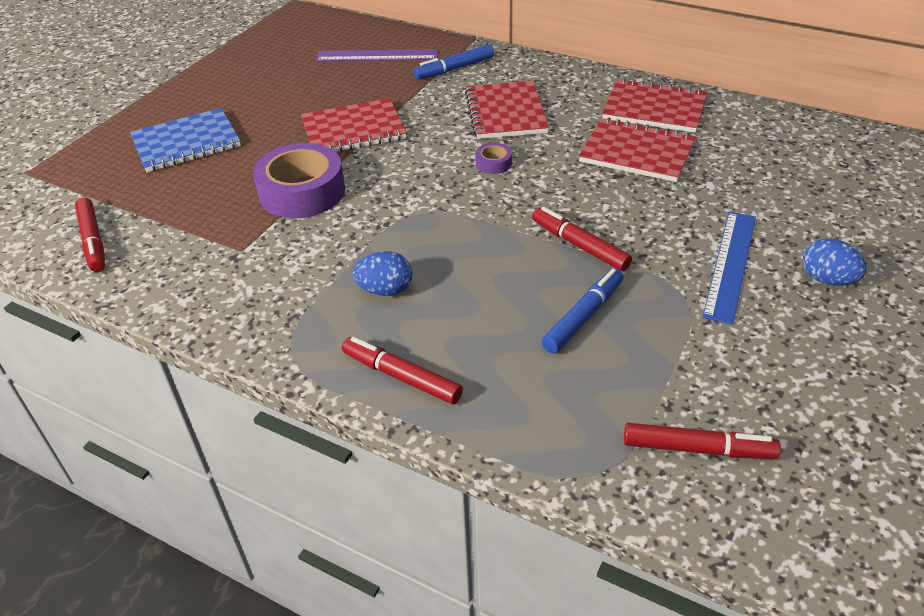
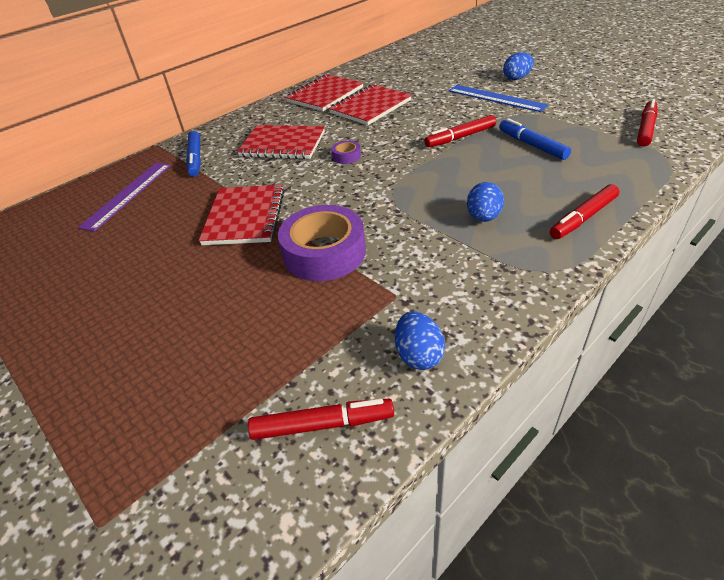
camera: 70 degrees left, 0 degrees up
blue notebook [130,108,241,172] -> none
none -> blue egg [395,311,445,370]

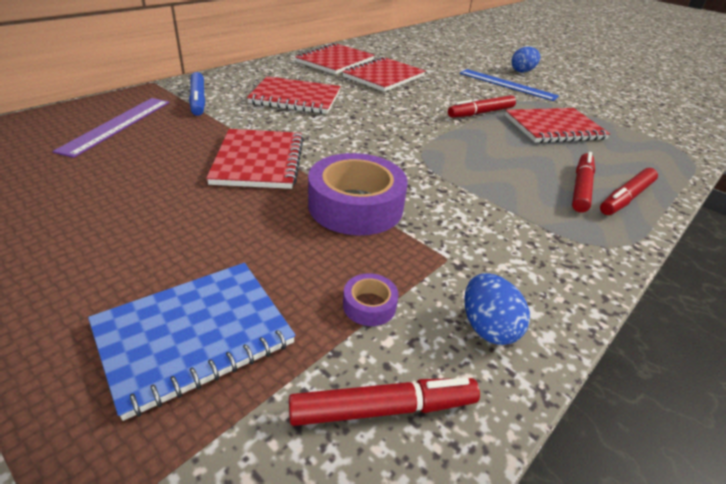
camera: 10 degrees left, 5 degrees down
purple tape [331,140,361,164] -> purple tape moved to [343,273,399,326]
blue egg [467,182,504,222] -> none
blue marker [499,118,571,160] -> red notebook [505,108,610,143]
red marker [637,99,658,147] -> red marker moved to [572,152,595,213]
none -> blue notebook [88,263,296,421]

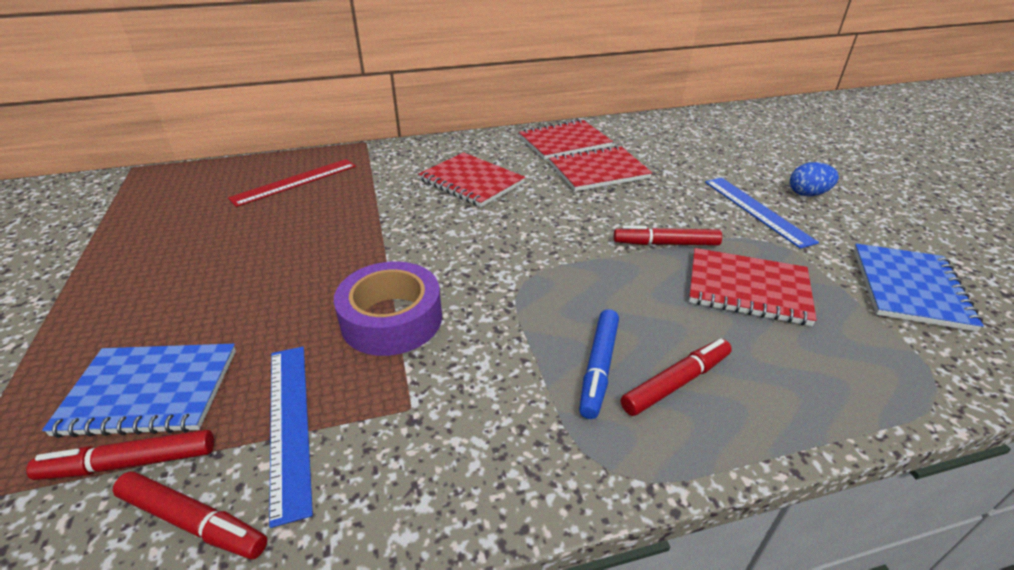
camera: 35 degrees right, 0 degrees up
purple ruler [52,98,169,158] -> red ruler [228,159,356,207]
blue marker [189,72,205,116] -> blue marker moved to [579,309,619,419]
red notebook [206,129,304,189] -> none
purple tape [343,273,399,326] -> blue ruler [269,346,313,528]
blue egg [464,273,530,345] -> none
red marker [600,168,658,215] -> red marker moved to [26,430,214,480]
none -> blue notebook [854,243,984,332]

